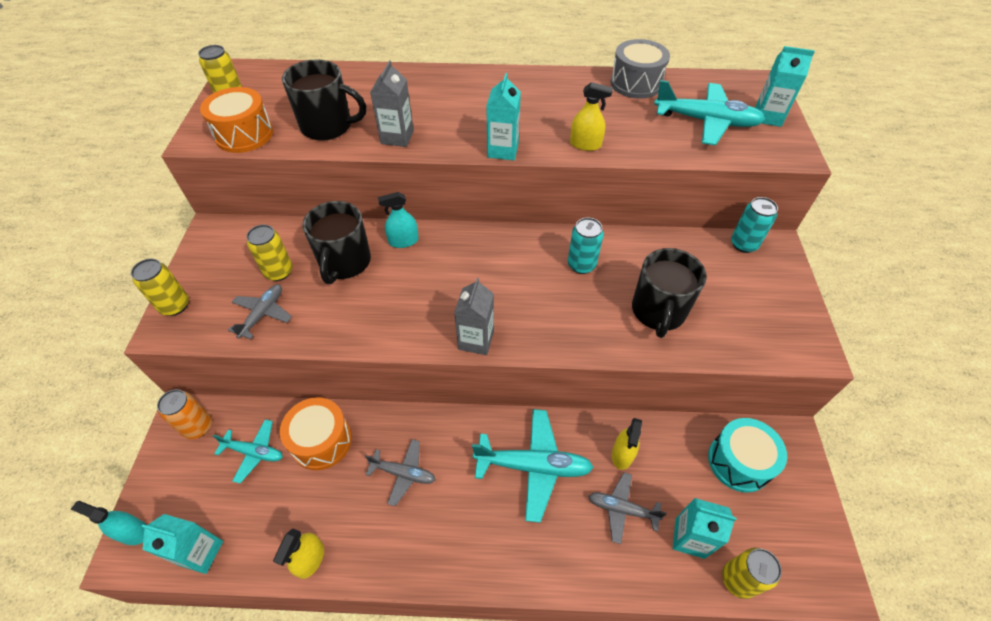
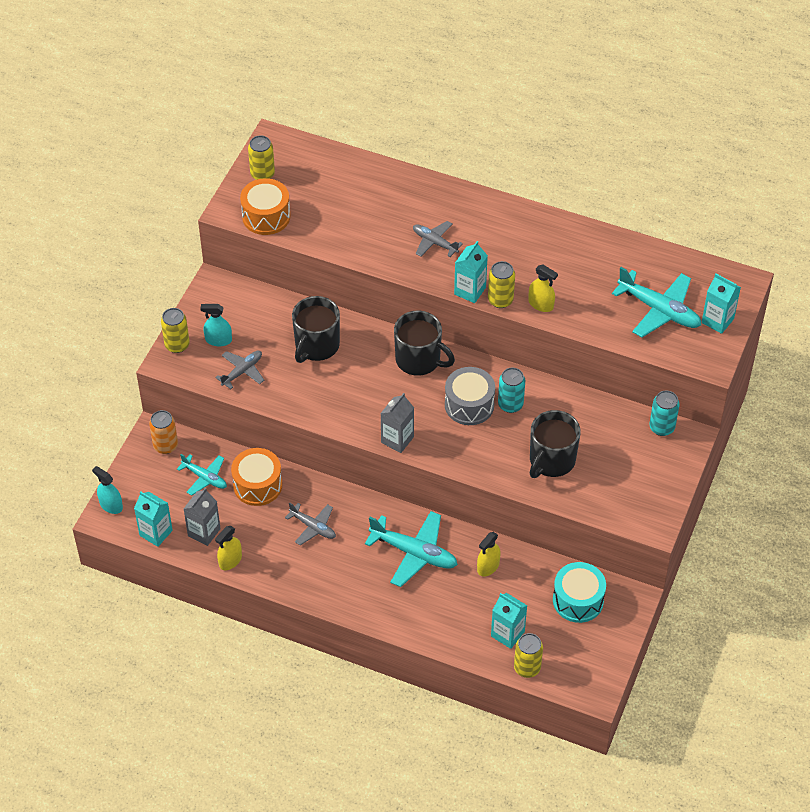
camera: 20 degrees right, 0 degrees up
yellow can [246,225,293,281] -> yellow can moved to [488,261,515,308]
black mug [282,59,366,141] -> black mug moved to [394,311,455,376]
grey carton [370,60,414,147] -> grey carton moved to [184,488,221,546]
turquoise spray bottle [378,192,419,248] -> turquoise spray bottle moved to [200,304,232,346]
grey plane [588,472,667,544] -> grey plane moved to [413,221,463,257]
grey drum [610,39,670,99] -> grey drum moved to [445,367,495,425]

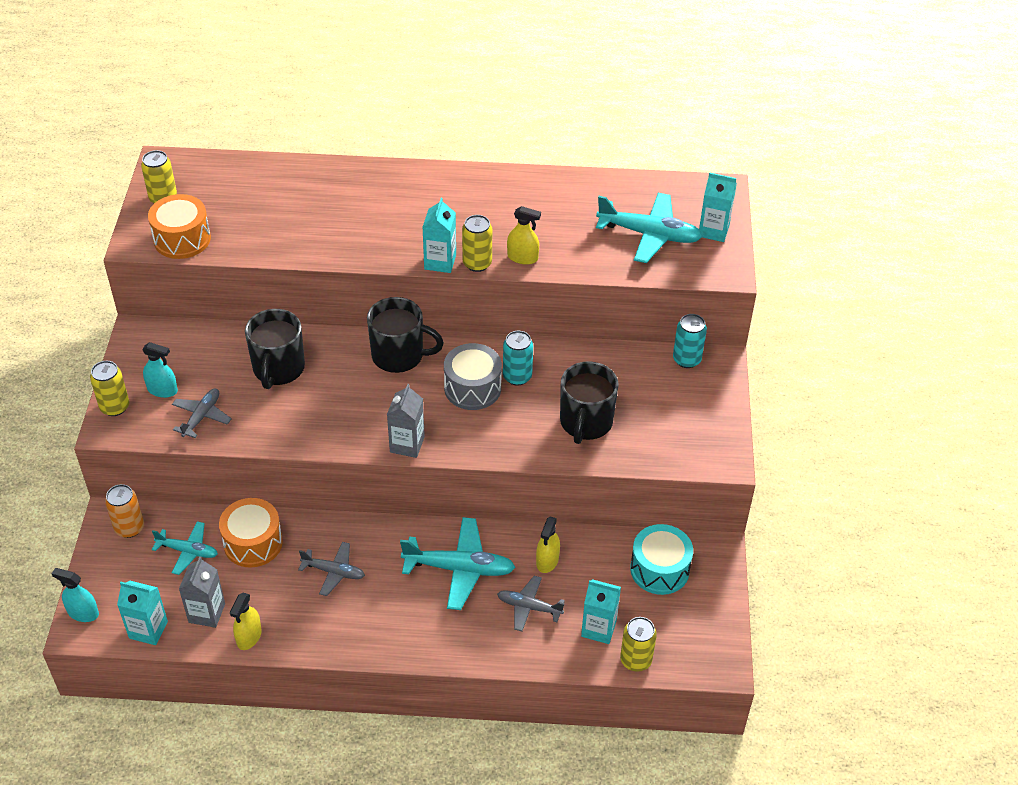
camera: 20 degrees left, 5 degrees down
turquoise spray bottle [200,304,232,346] -> turquoise spray bottle turned 150 degrees counterclockwise [142,342,178,398]
grey plane [413,221,463,257] -> grey plane moved to [497,576,565,632]

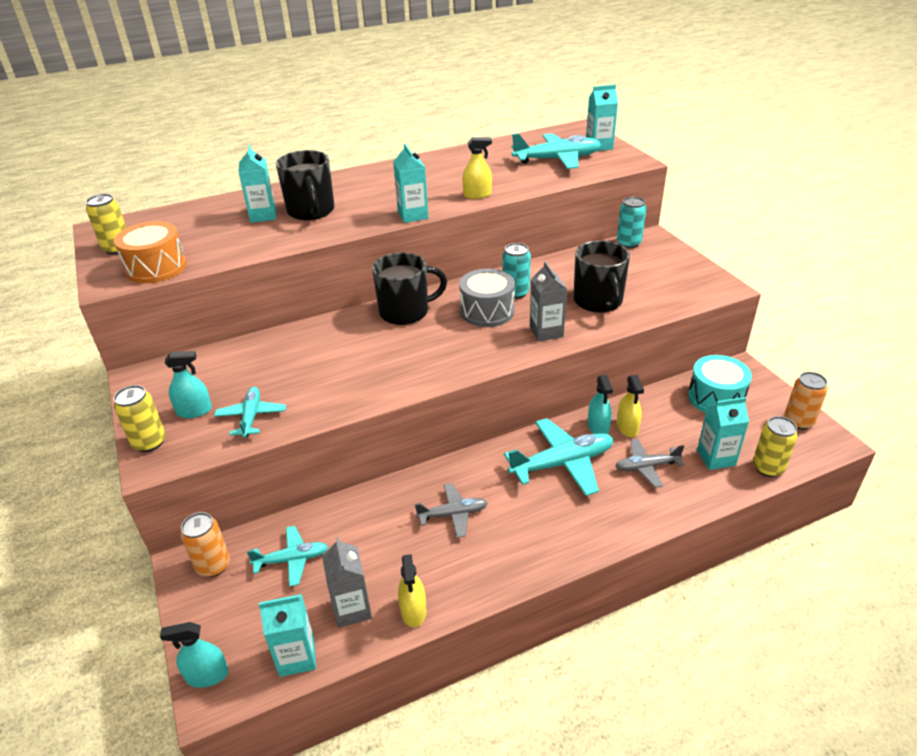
camera: 25 degrees left, 10 degrees down
grey plane [172,389,232,438] -> turquoise plane [214,387,286,438]
orange drum [219,498,283,568] -> none
black mug [245,309,305,389] -> black mug moved to [276,150,335,220]
grey carton [387,384,425,458] -> grey carton moved to [530,261,567,341]
yellow can [462,215,492,272] -> none
none -> turquoise carton [238,145,276,223]
none -> turquoise spray bottle [588,375,613,434]
none -> orange can [784,372,828,430]

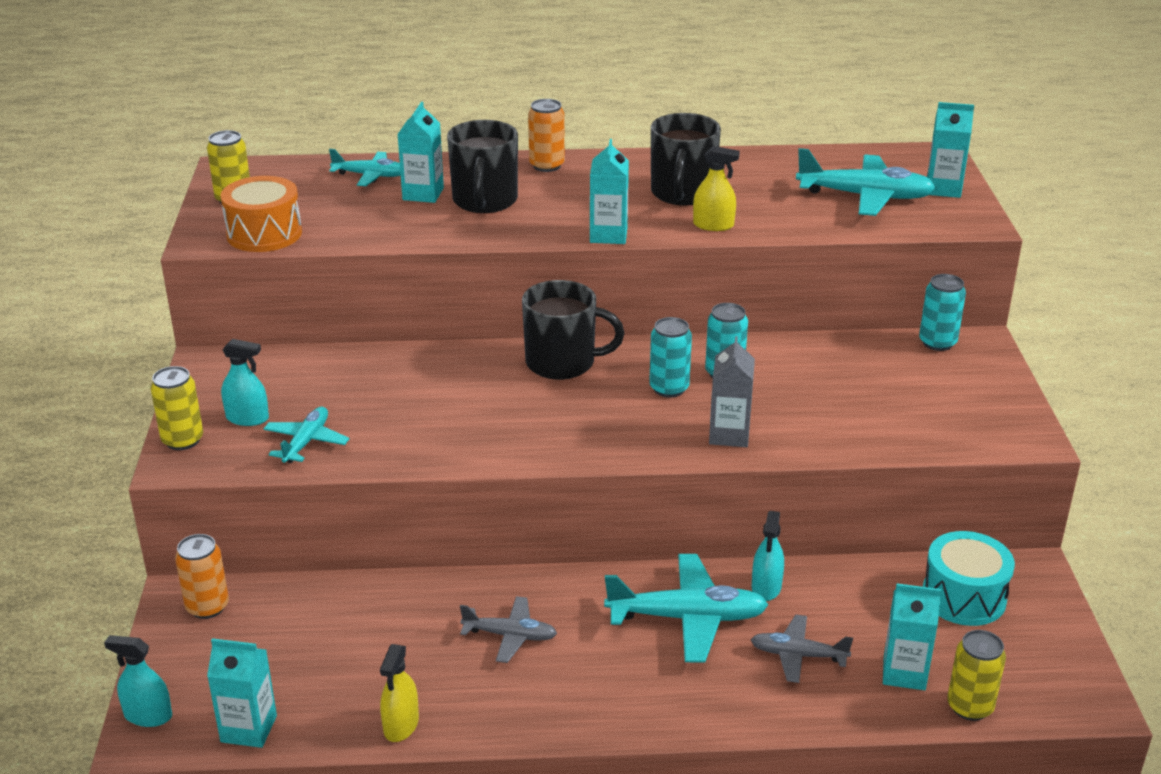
camera: 20 degrees right, 5 degrees down
turquoise plane [247,526,328,587] -> turquoise plane moved to [329,149,401,186]
grey carton [322,537,372,628] -> none
grey drum [459,269,515,327] -> turquoise can [649,317,692,398]
black mug [574,240,630,313] -> black mug moved to [651,113,721,206]
yellow spray bottle [617,375,644,437] -> none
orange can [784,372,828,430] -> orange can moved to [528,99,565,172]

